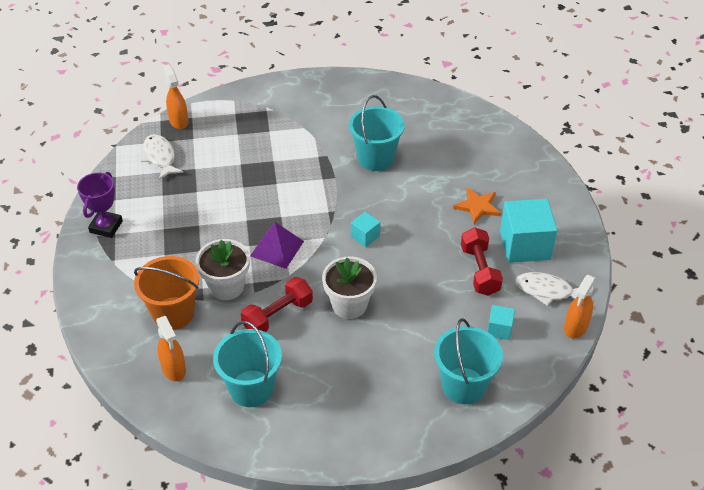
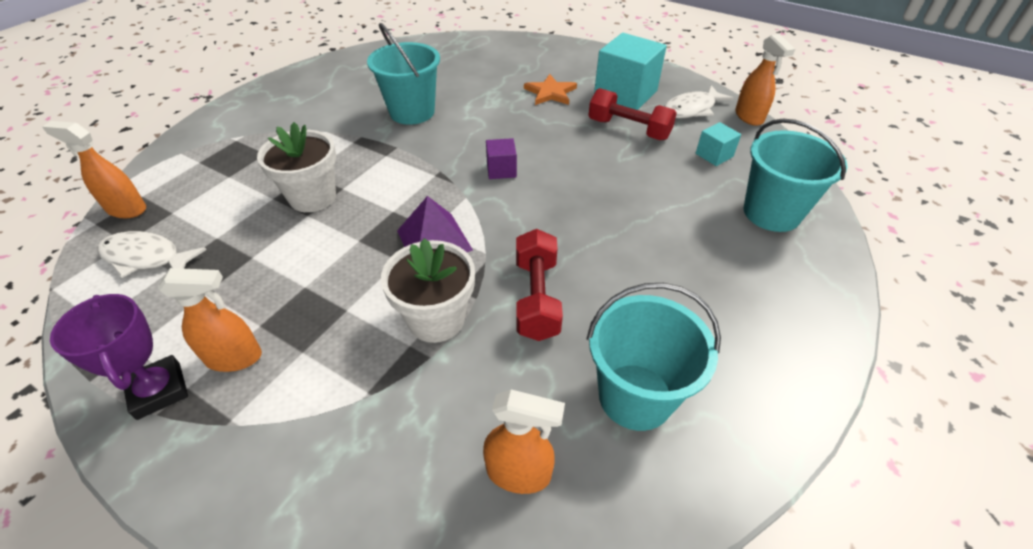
camera: 50 degrees left, 0 degrees up
orange bucket [134,256,199,330] -> none
white flower pot [322,256,377,319] -> white flower pot moved to [257,122,336,212]
turquoise cube [351,212,380,247] -> purple cube [486,138,517,179]
none -> orange spray bottle [157,268,262,372]

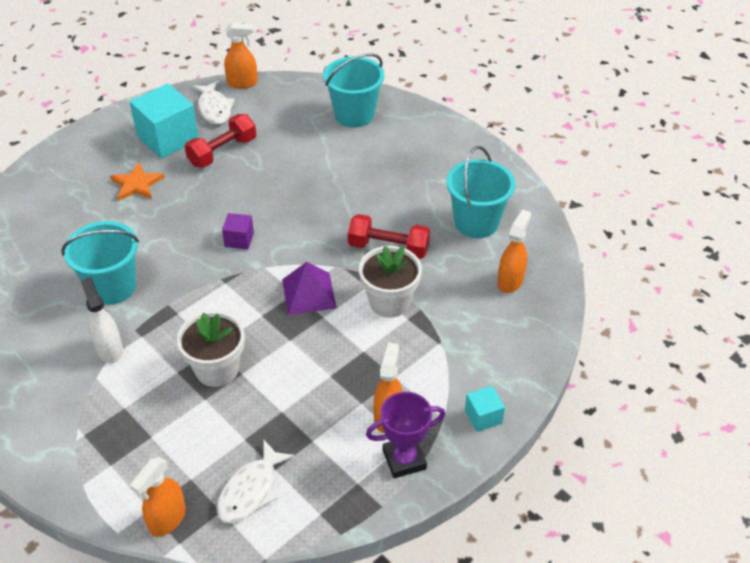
camera: 75 degrees left, 0 degrees up
turquoise cube [696,122,741,166] -> turquoise cube moved to [465,386,505,432]
none -> white spray bottle [81,277,123,363]

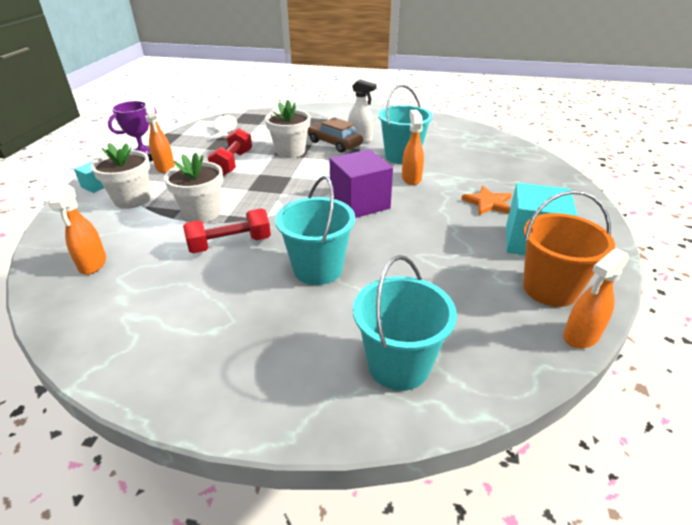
camera: 145 degrees right, 10 degrees down
orange spray bottle [130,457,186,537] -> orange spray bottle moved to [402,110,424,185]
red dumbbell [185,114,256,168] -> red dumbbell moved to [207,128,252,176]
white fish [192,81,235,124] -> orange bucket [523,190,615,307]
purple cube [222,213,254,250] -> purple cube [329,149,393,218], size x2.05
purple pyramid [282,262,337,315] -> none
turquoise bucket [447,146,515,238] -> turquoise bucket moved to [275,176,355,285]
none -> white flower pot [91,143,150,209]
none -> brown car [307,117,363,153]

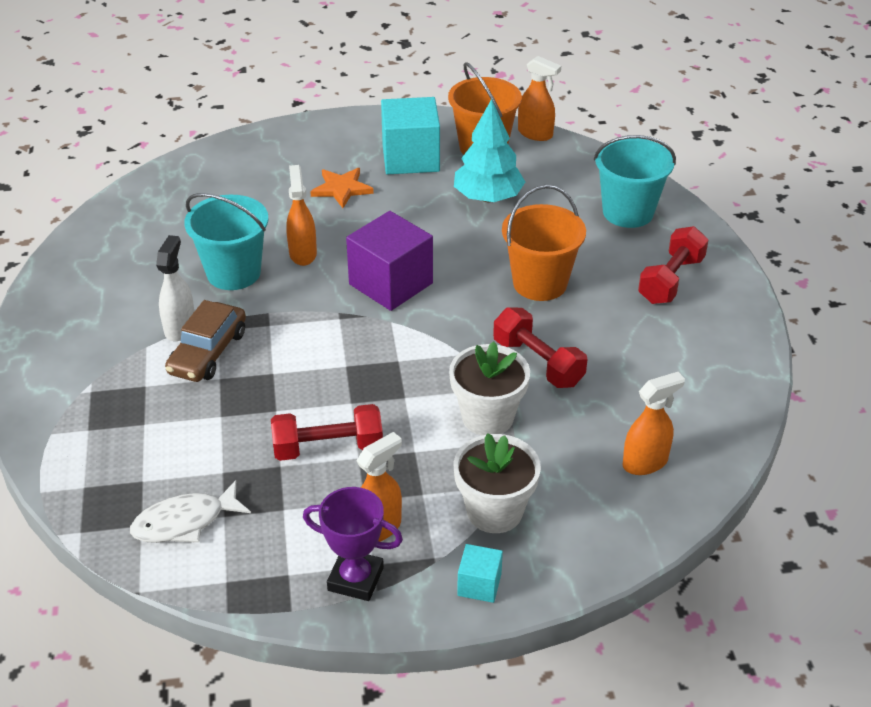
camera: 110 degrees left, 5 degrees up
white flower pot [265,100,310,158] -> none
turquoise bucket [275,176,355,285] -> orange bucket [502,185,586,301]
orange spray bottle [402,110,424,185] -> orange spray bottle turned 105 degrees clockwise [286,165,317,266]
none -> turquoise tree [454,99,525,202]
none -> red dumbbell [638,226,708,304]

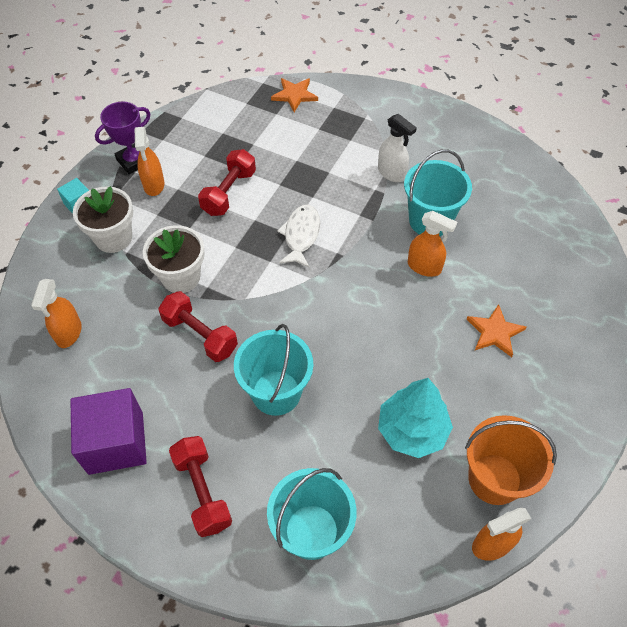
camera: 125 degrees right, 15 degrees up
white fish [130,480,251,543] -> white fish moved to [277,205,320,268]
brown car [165,300,246,382] -> none
purple cube [346,211,433,311] -> purple cube moved to [70,388,147,475]
turquoise cube [381,97,440,174] -> none
red dumbbell [493,307,588,388] -> red dumbbell turned 45 degrees clockwise [158,291,238,362]
orange bucket [502,185,586,301] -> turquoise bucket [234,324,313,416]
none -> orange star [271,78,318,112]

